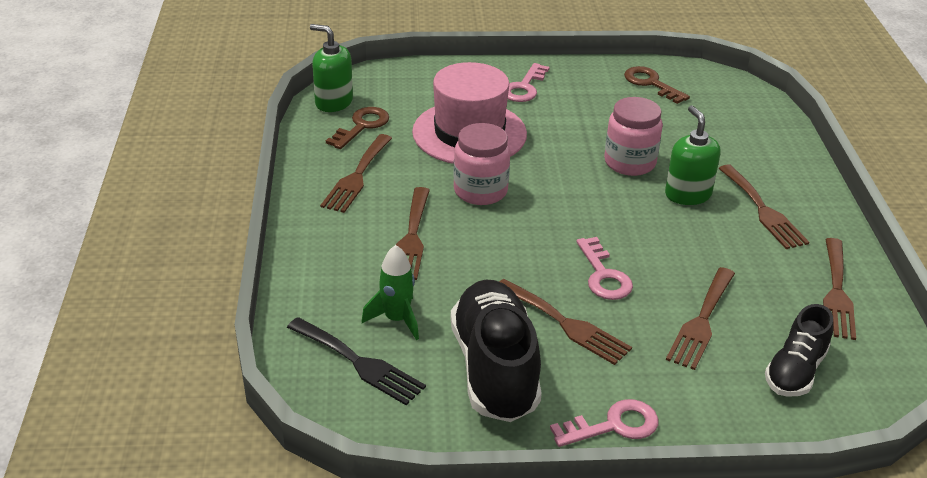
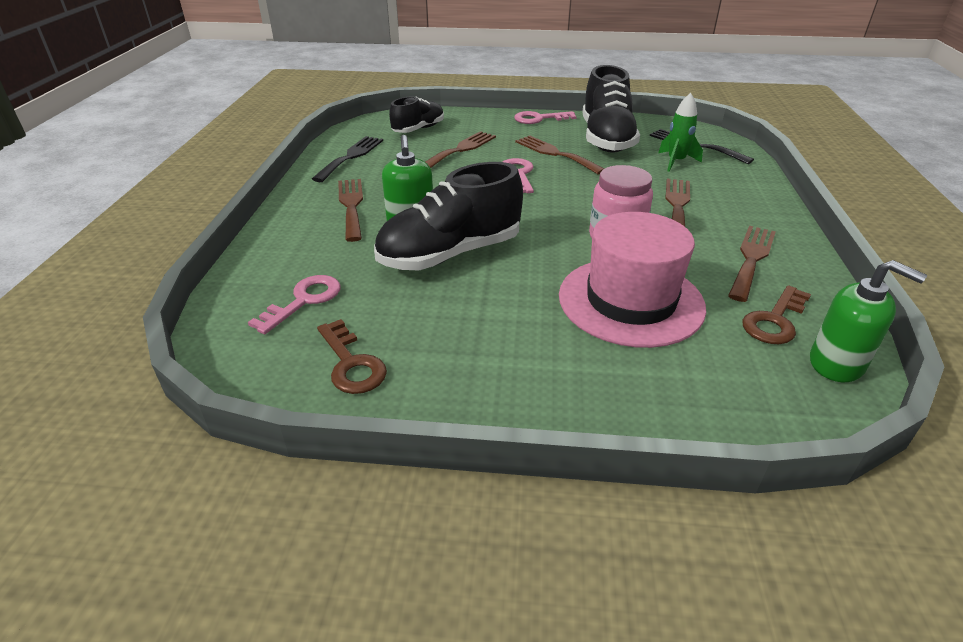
camera: 170 degrees left, 0 degrees up
pink key [508,63,550,102] -> pink key moved to [248,275,340,334]
pink jar [604,97,663,176] -> black shoe [374,162,523,270]
brown fork [823,238,856,340] -> black fork [312,136,383,182]

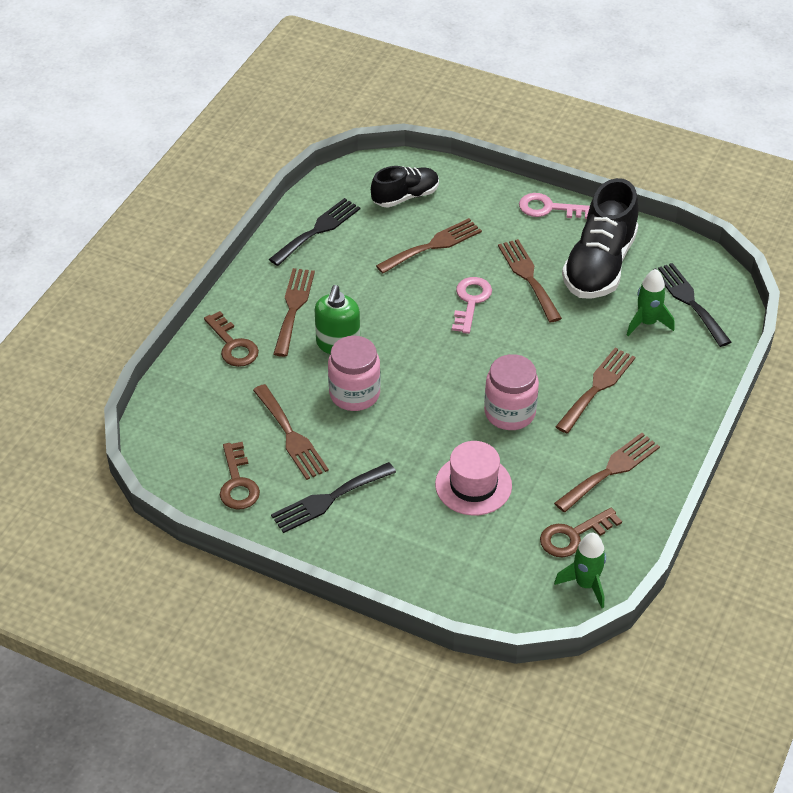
camera: 20 degrees right, 10 degrees up
pink key [248,275,340,334] -> none
black shoe [374,162,523,270] -> pink jar [328,336,381,411]
pink hat [559,212,706,348] -> pink hat [435,441,512,515], size x0.63
green soap dispenser [810,260,927,382] -> green rocket [554,533,606,608]
none -> brown key [204,311,259,367]
none -> brown fork [253,384,329,480]
none -> black fork [271,462,396,533]

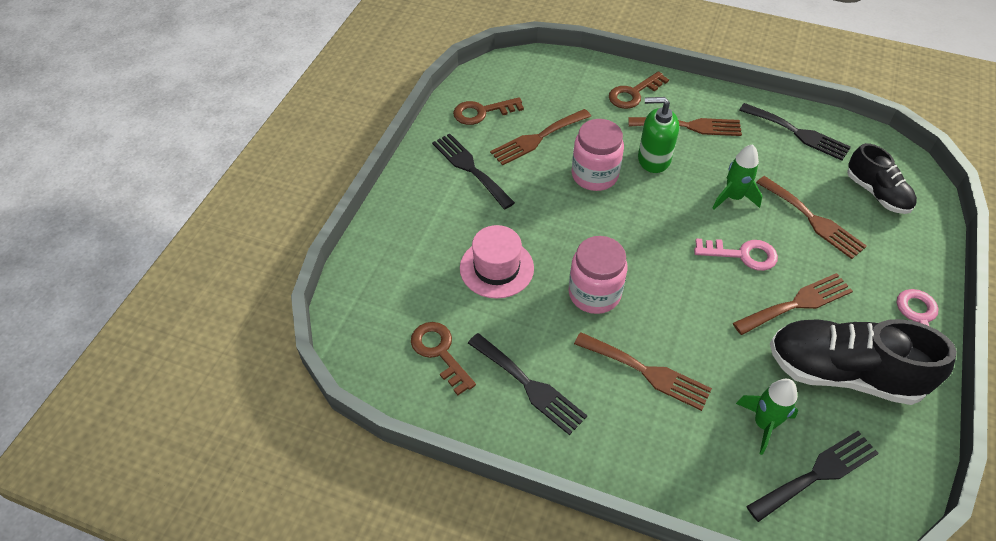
camera: 85 degrees right, 5 degrees up
brown fork [554,433,660,512] -> black fork [468,333,587,435]
green rocket [554,533,606,608] -> green rocket moved to [713,144,762,209]

